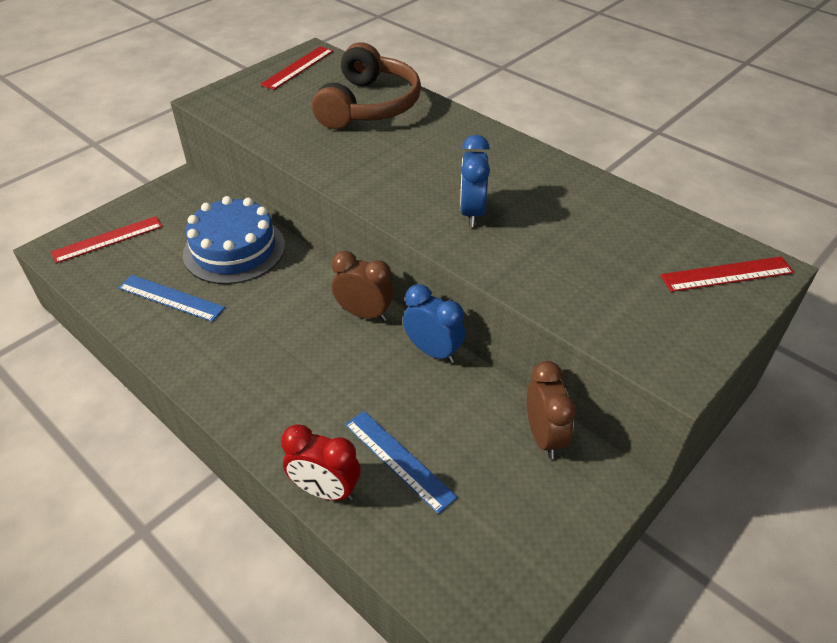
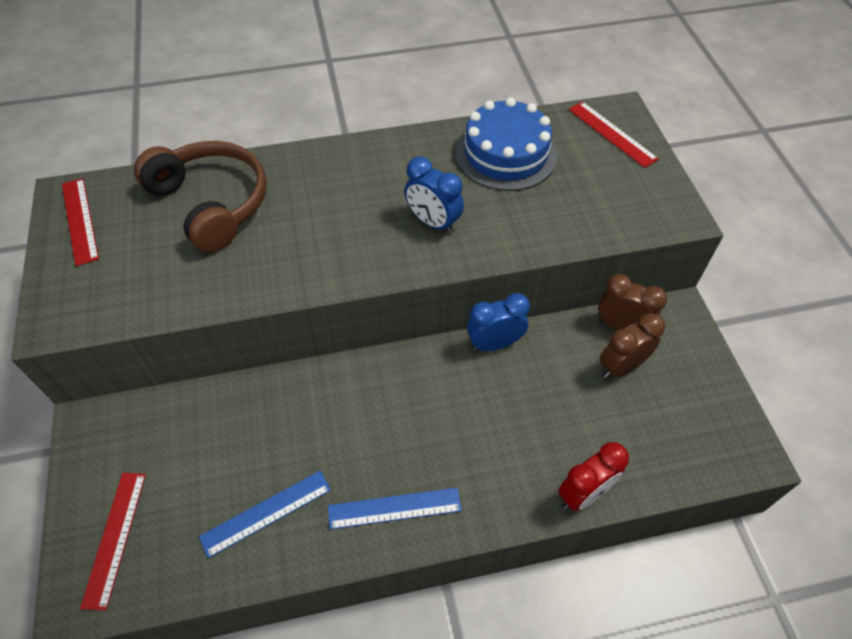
camera: 55 degrees left, 10 degrees up
blue cake [183,196,285,284] -> blue cake moved to [455,97,557,191]
brown clock [332,251,394,321] -> brown clock moved to [600,313,665,379]
blue ruler [345,411,458,514] -> blue ruler moved to [328,488,462,529]
red ruler [660,256,794,292] -> red ruler turned 60 degrees counterclockwise [569,101,659,168]

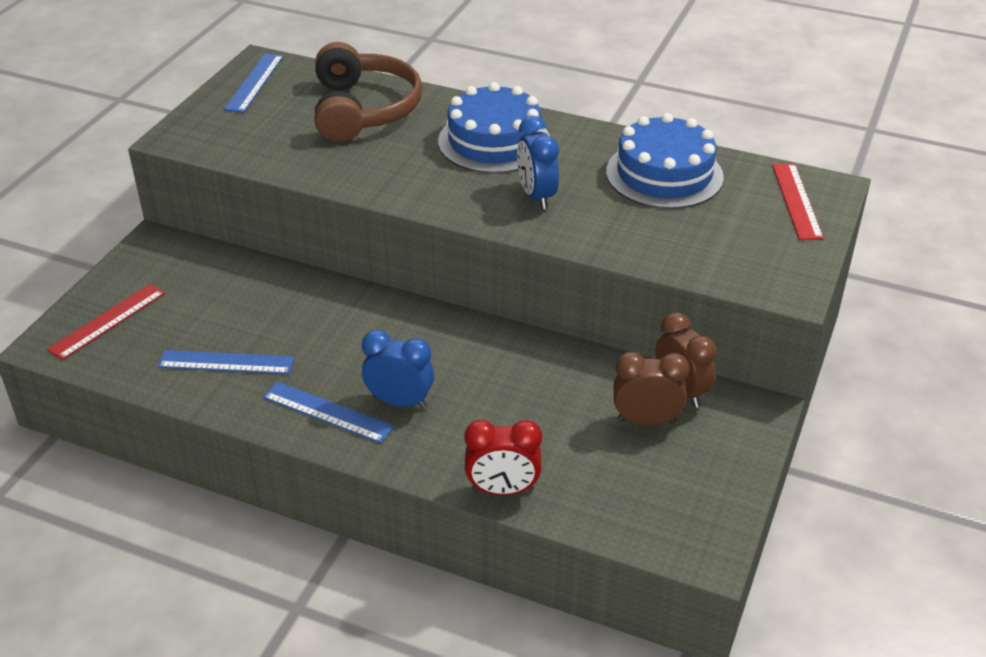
camera: 35 degrees right, 15 degrees down
red ruler [62,178,99,266] -> blue ruler [224,54,284,113]
blue clock [467,293,530,351] -> blue clock moved to [362,330,434,409]
none -> blue cake [438,82,550,173]

